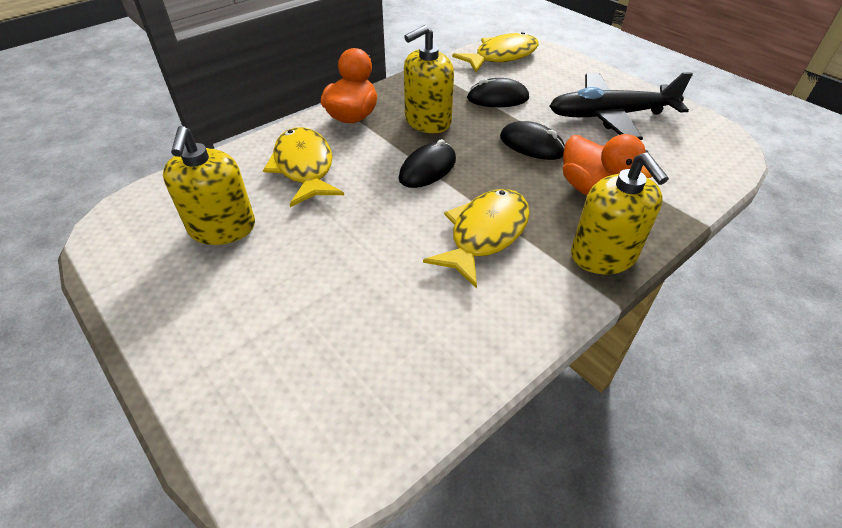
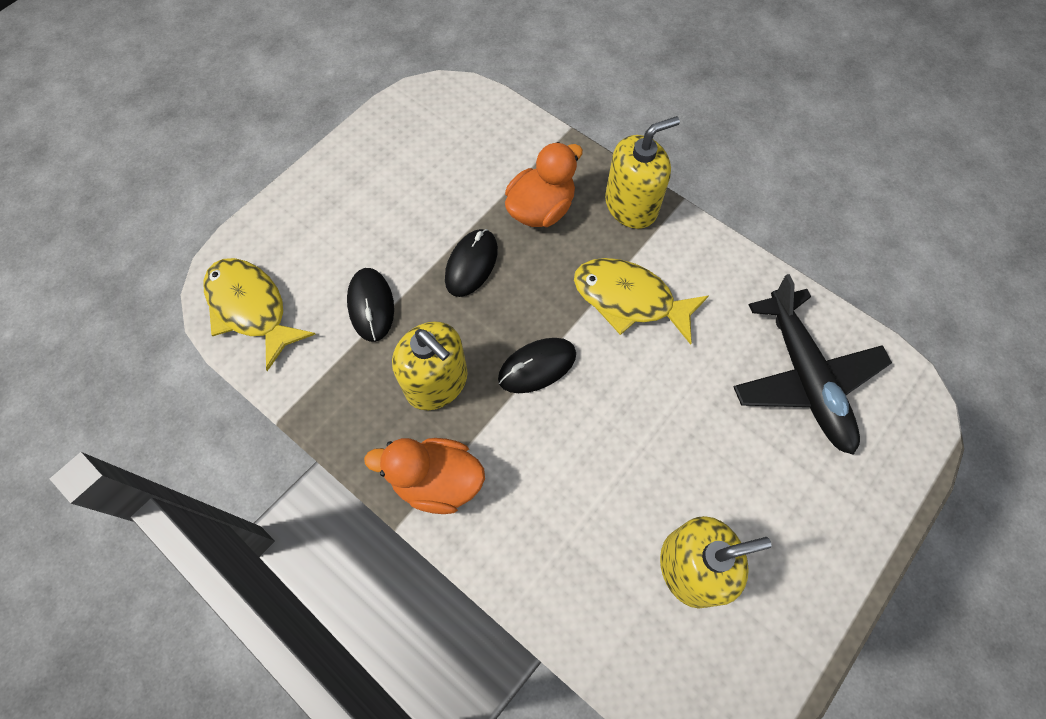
camera: 100 degrees left, 20 degrees up
yellow fish [263,127,344,207] -> none
black mouse [399,139,456,188] -> black mouse turned 60 degrees counterclockwise [498,338,576,393]
black plane [550,72,693,140] -> black plane moved to [734,274,892,455]

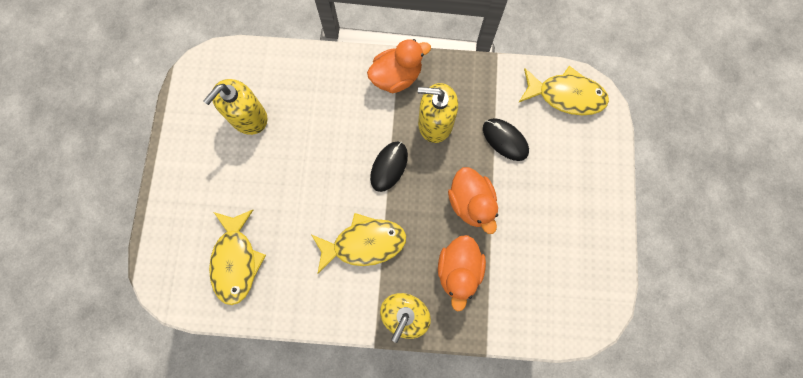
camera: 145 degrees right, 10 degrees up
black mouse [445,229,498,297] -> orange duck [448,167,498,234]
black plane [734,274,892,455] -> yellow fish [209,210,266,305]

